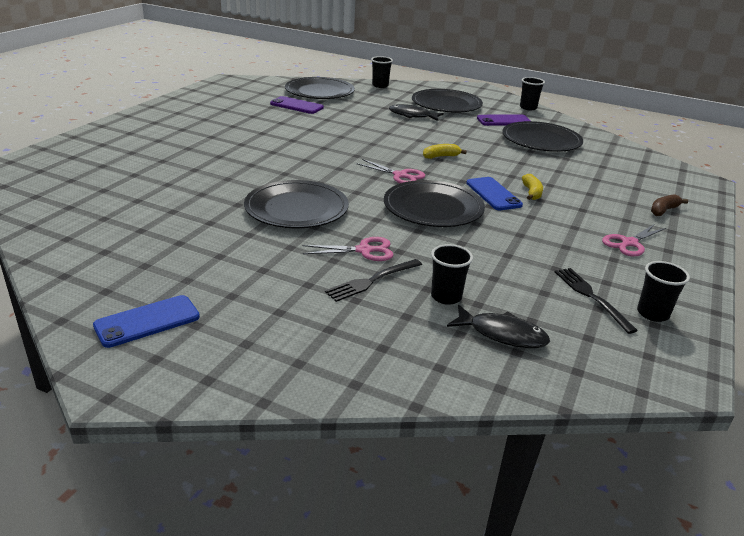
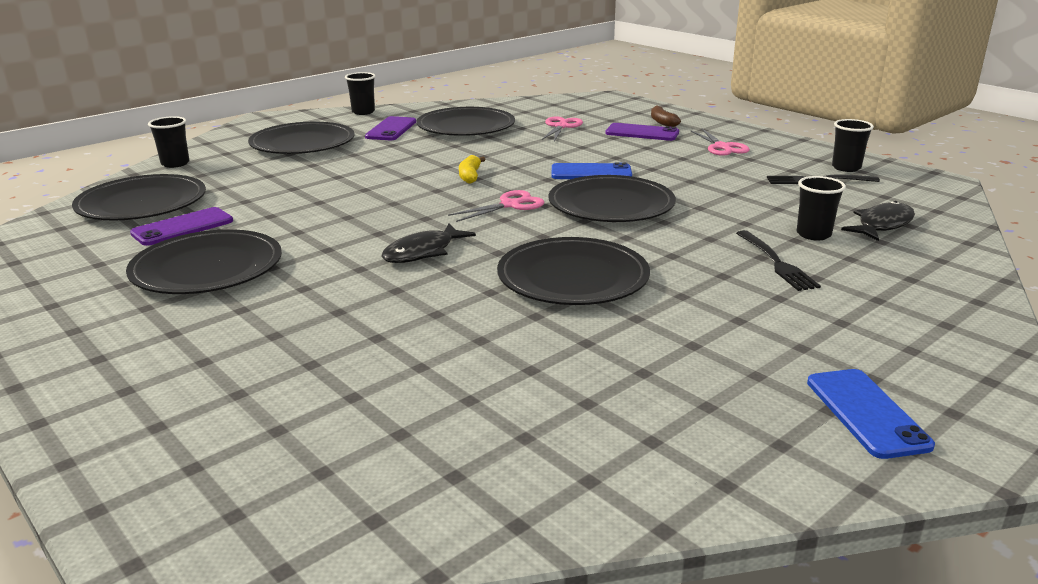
camera: 65 degrees left, 5 degrees down
pink scissors [302,237,393,261] -> pink scissors moved to [542,116,583,141]
black fish [389,104,444,121] -> black fish moved to [381,223,476,263]
yellow banana [522,174,543,200] -> none
none -> black plate [126,229,282,294]
none -> purple phone [606,123,679,141]

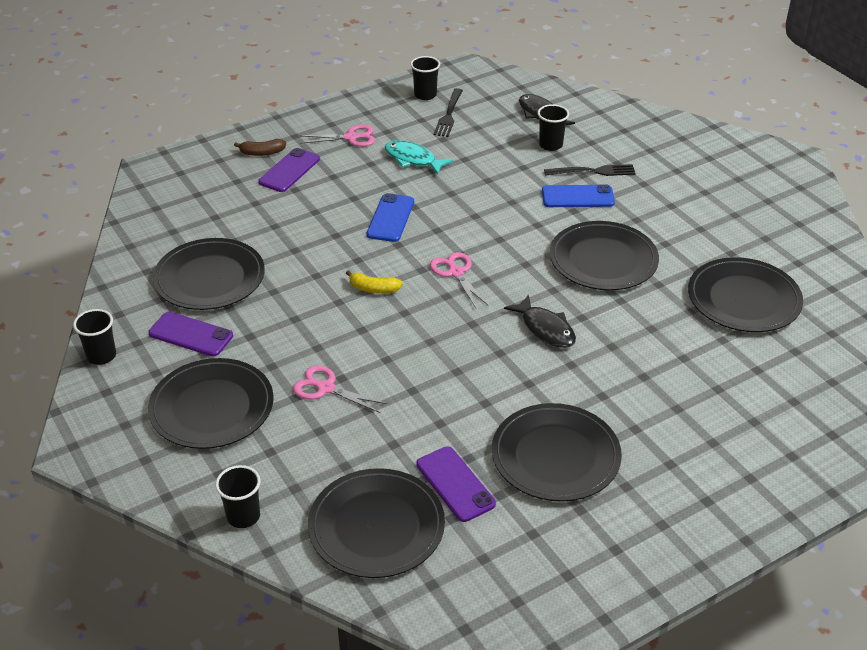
camera: 80 degrees left, 15 degrees up
pink scissors [542,116,583,141] -> pink scissors moved to [293,366,387,413]
black plate [548,175,676,222] -> black plate moved to [688,257,803,332]
blue phone [807,369,935,459] -> blue phone moved to [542,184,615,207]
none -> turquoise fish [385,140,453,175]

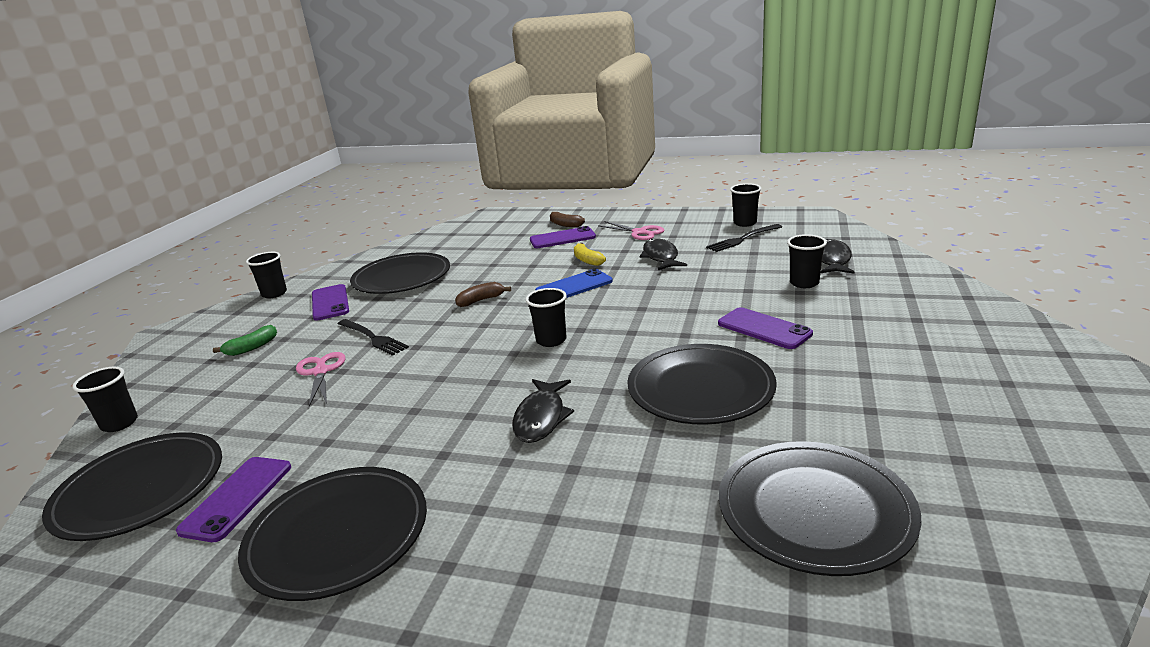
camera: 50 degrees right, 15 degrees down
black plate [148,358,274,449] -> green banana [213,325,277,356]
yellow banana [346,270,403,293] -> yellow banana moved to [574,243,606,266]
turquoise fish [385,140,453,175] -> black fish [639,238,687,270]
pink scissors [430,252,489,308] -> black cup [526,288,567,347]
blue phone [542,184,615,207] -> purple phone [718,307,813,349]
black fork [544,164,636,176] -> black fork moved to [338,319,409,356]
none -> brown banana [455,282,511,307]

